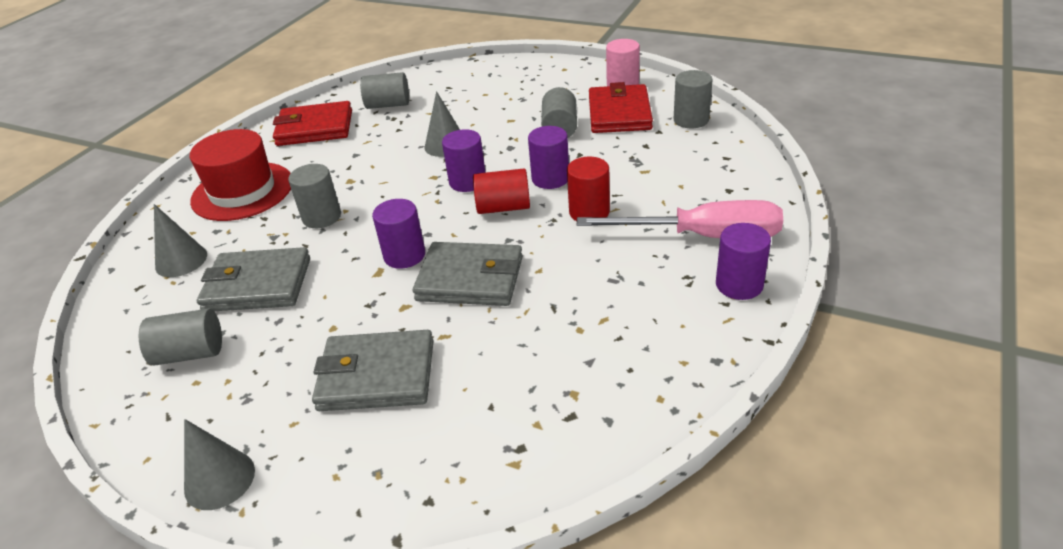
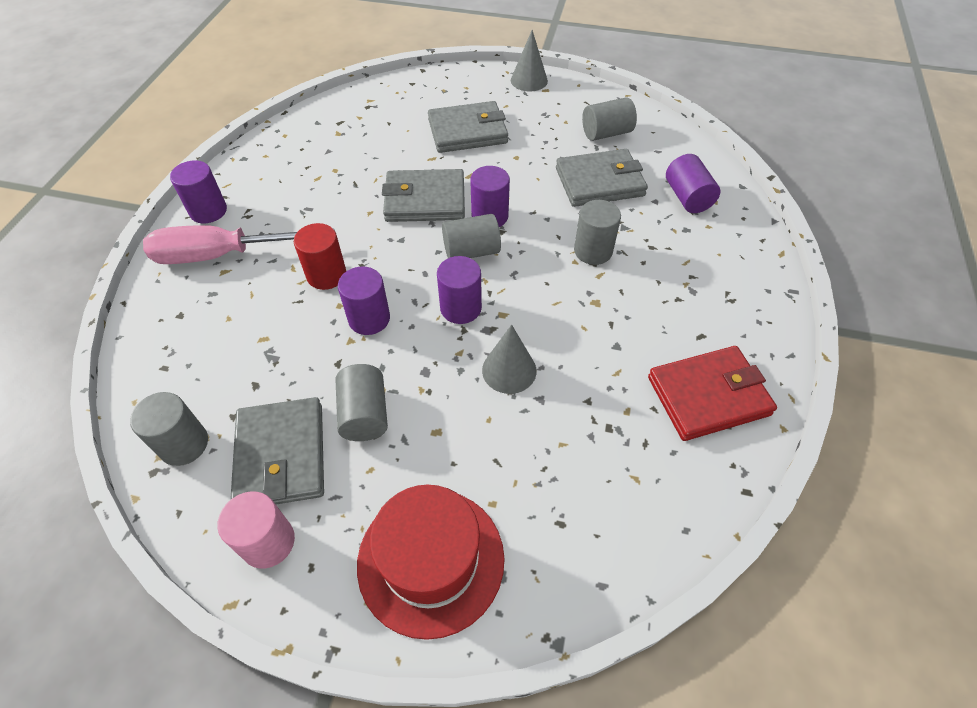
camera: 165 degrees right, 15 degrees up
grey cone [154,204,207,277] -> purple cylinder [666,154,721,213]
red hat [189,129,291,221] -> red hat moved to [357,485,505,640]
grey cylinder [360,72,409,109] -> grey cylinder moved to [442,214,501,258]
red cylinder [473,168,530,214] -> none
red wallet [589,82,653,133] -> grey wallet [230,397,324,504]

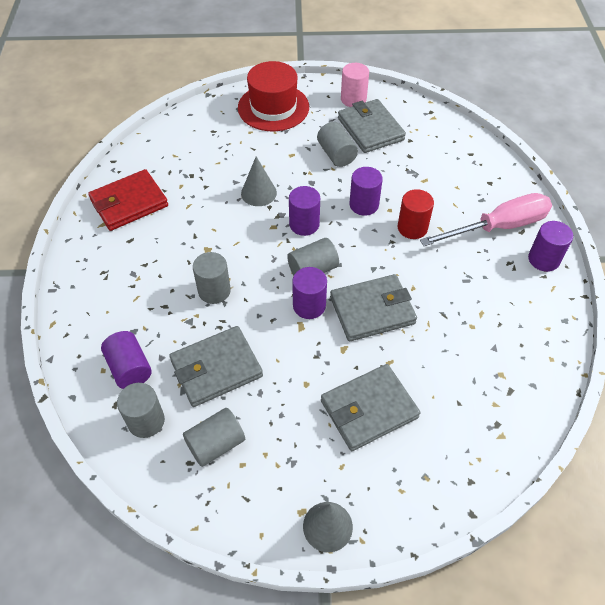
camera: 165 degrees right, 0 degrees up
grey cylinder [130,392,208,466] -> grey cylinder moved to [117,383,165,438]

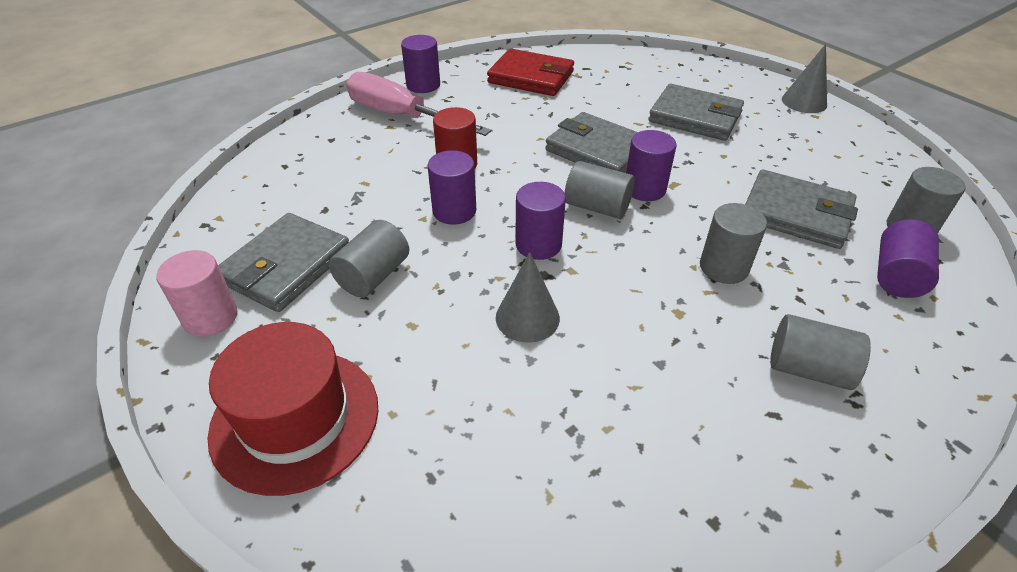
camera: 125 degrees left, 10 degrees down
red wallet [88,169,168,231] -> red wallet moved to [487,48,574,96]
grey cylinder [183,408,245,467] -> grey cylinder moved to [770,314,871,390]

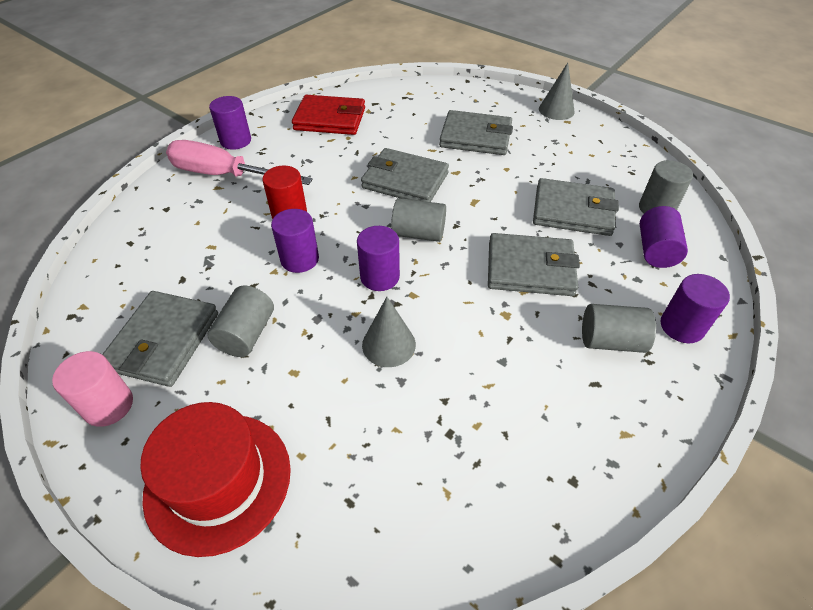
camera: 15 degrees left, 5 degrees up
purple cylinder [626,130,676,201] -> purple cylinder moved to [661,274,730,343]
grey cylinder [700,203,767,284] -> grey wallet [488,233,580,296]

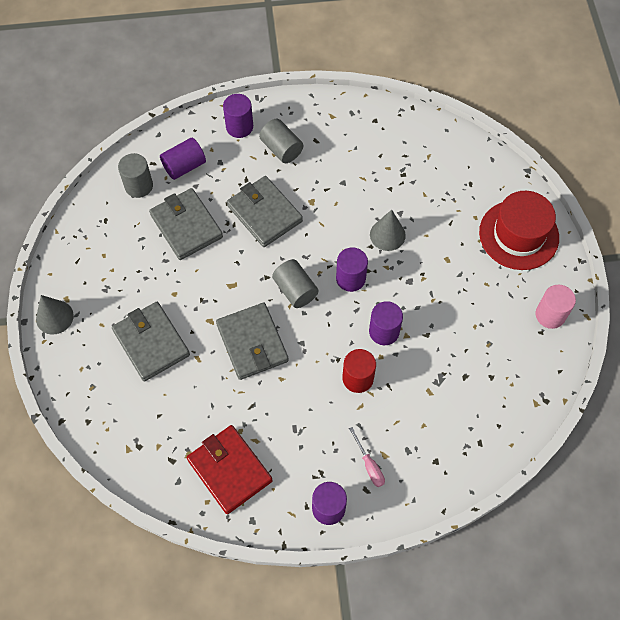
camera: 135 degrees left, 15 degrees up
grey wallet [102,291,218,387] -> none
pink screwdriver [166,140,313,185] -> pink screwdriver [349,427,385,487], size x0.44
grey cylinder [207,285,274,357] -> none

